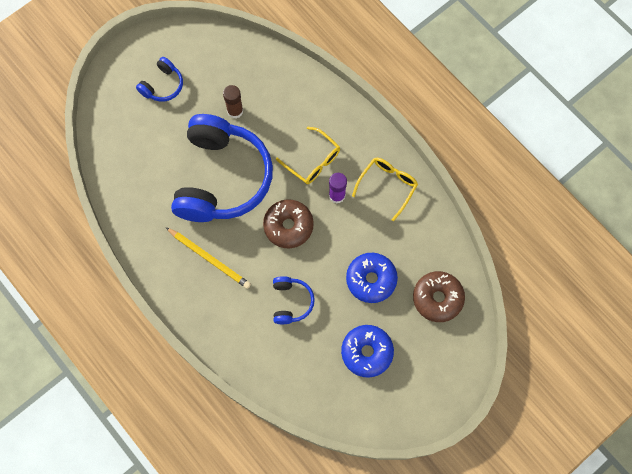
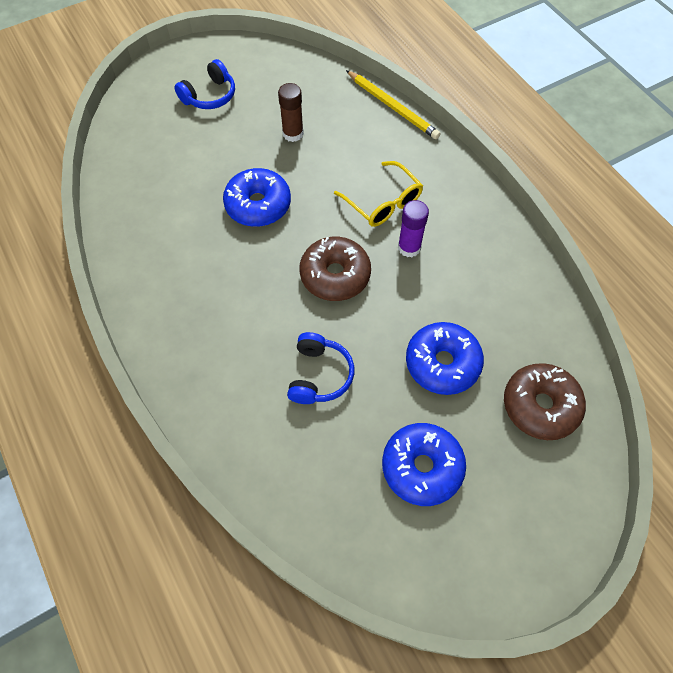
camera: 10 degrees right, 10 degrees down
yellow pencil [166,228,251,289] -> yellow pencil moved to [346,70,441,139]
blue headphones [171,114,273,222] -> blue donut [223,168,291,227]
yellow glasses [352,158,418,221] -> none

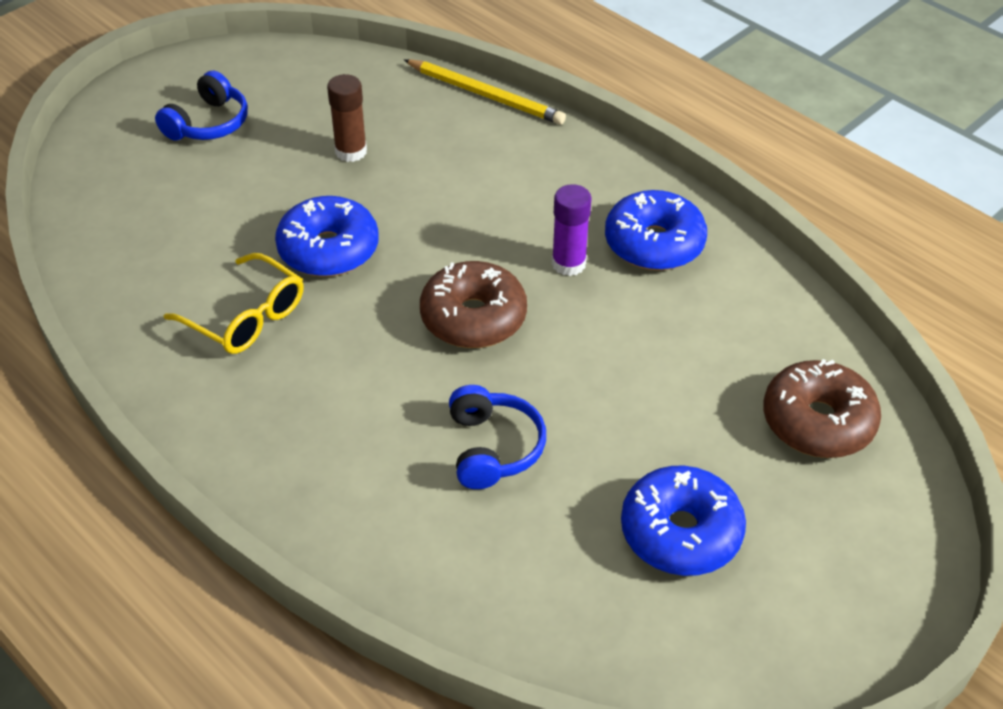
camera: 15 degrees left, 15 degrees down
yellow glasses [334,161,423,227] -> yellow glasses moved to [164,253,303,354]
blue donut [406,322,484,395] -> blue donut moved to [605,190,707,270]

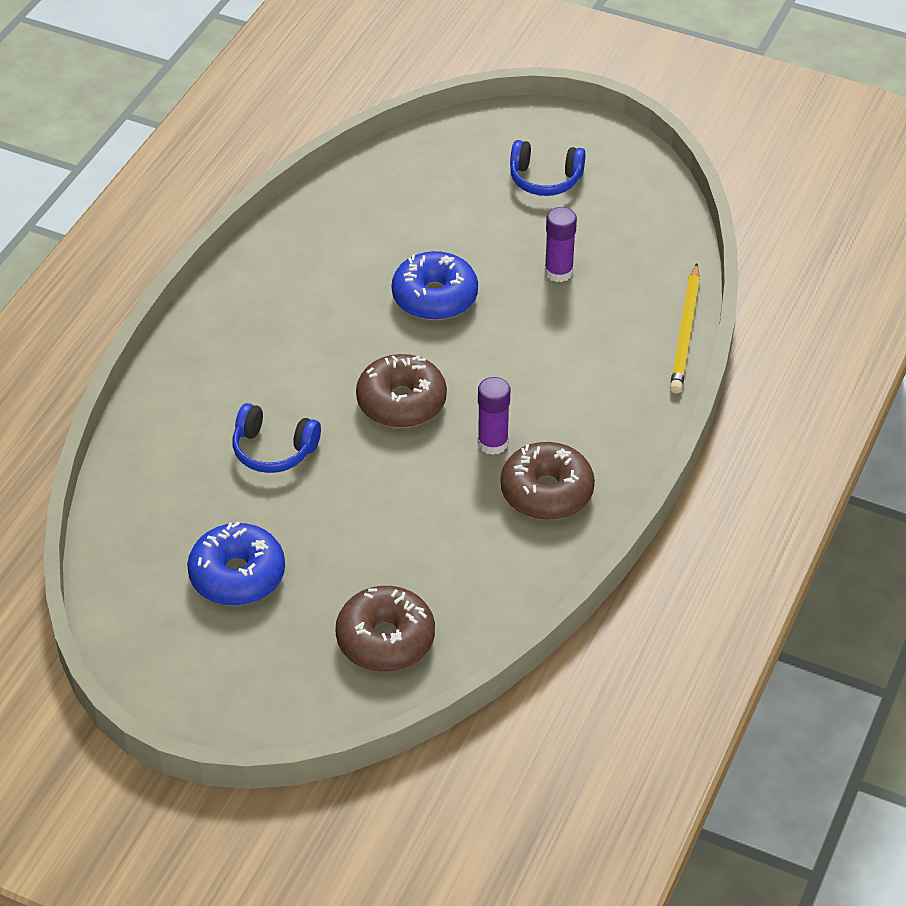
camera: 70 degrees right, 0 degrees up
yellow glasses [164,253,303,354] -> none
brown glue stick [327,74,367,162] -> purple glue stick [545,207,577,282]
blue headphones [449,385,546,489] -> blue headphones turned 45 degrees clockwise [232,403,321,473]
blue donut [605,190,707,270] -> brown donut [501,442,595,520]

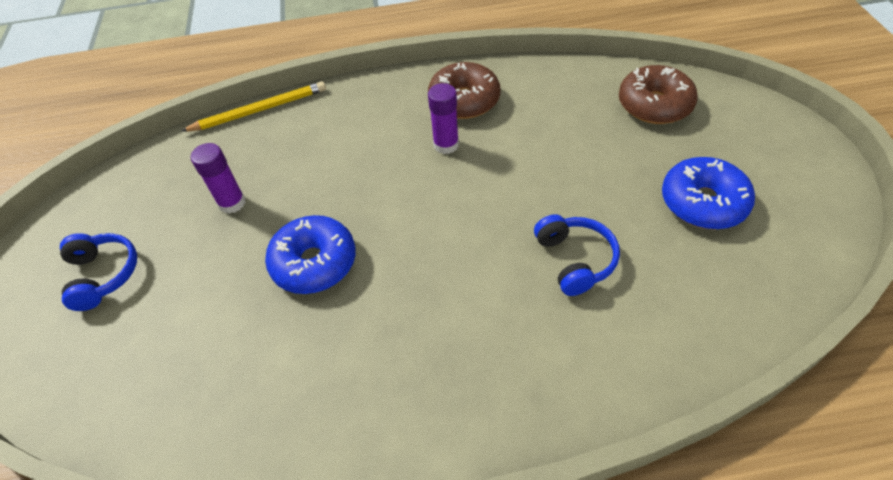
camera: 120 degrees left, 5 degrees up
brown donut [356,354,447,428] -> none

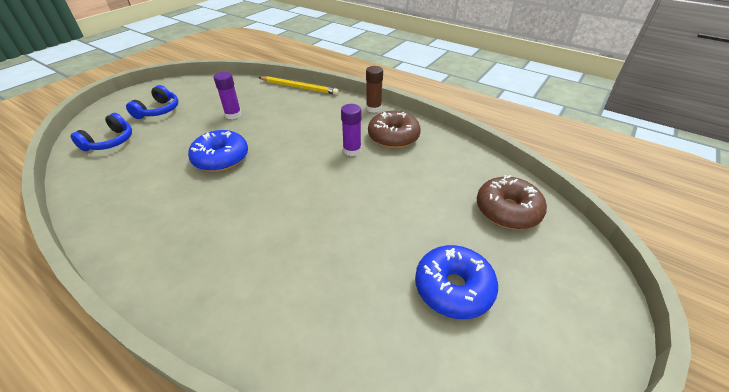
camera: 40 degrees right, 10 degrees down
blue headphones [534,214,620,296] -> blue headphones moved to [70,113,132,151]
none -> brown glue stick [366,66,383,113]

